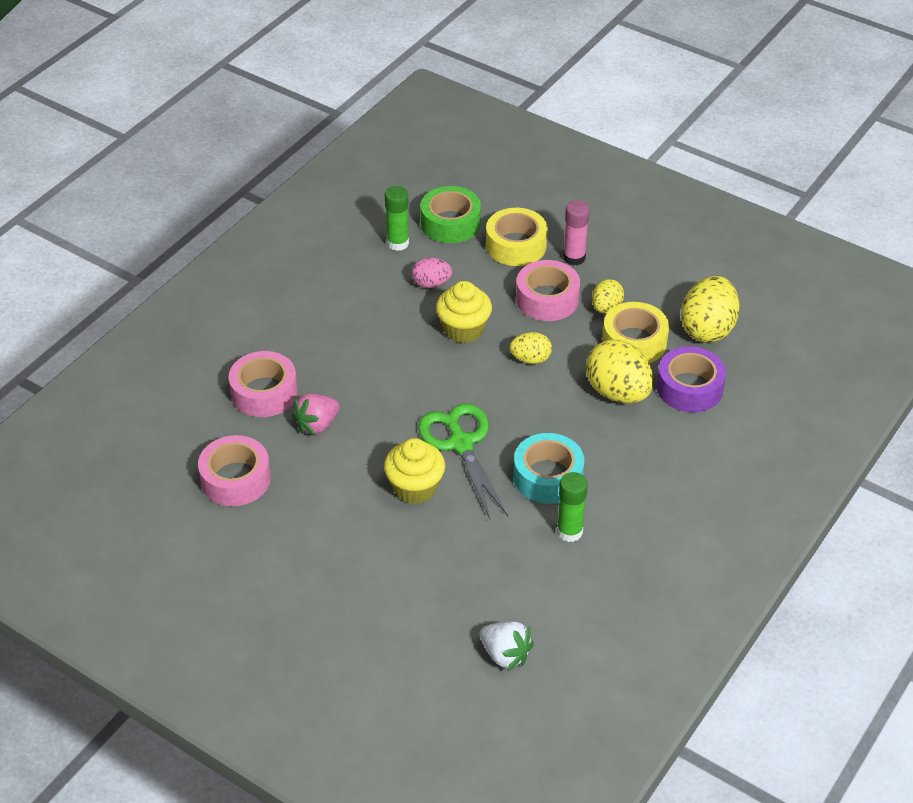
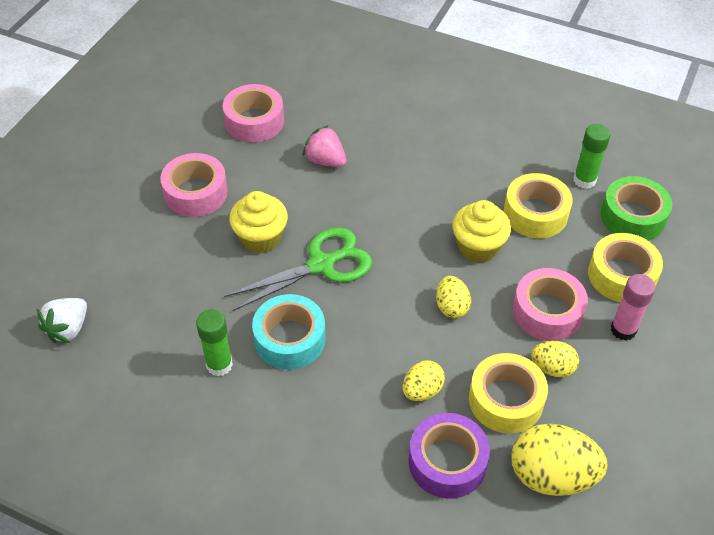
camera: 80 degrees right, 5 degrees up
pink tape [229,351,298,417] -> pink tape moved to [160,153,228,217]
pink egg [412,257,452,288] -> yellow tape [504,173,573,238]
yellow egg [586,340,654,403] -> yellow egg [403,360,445,401], size x0.56

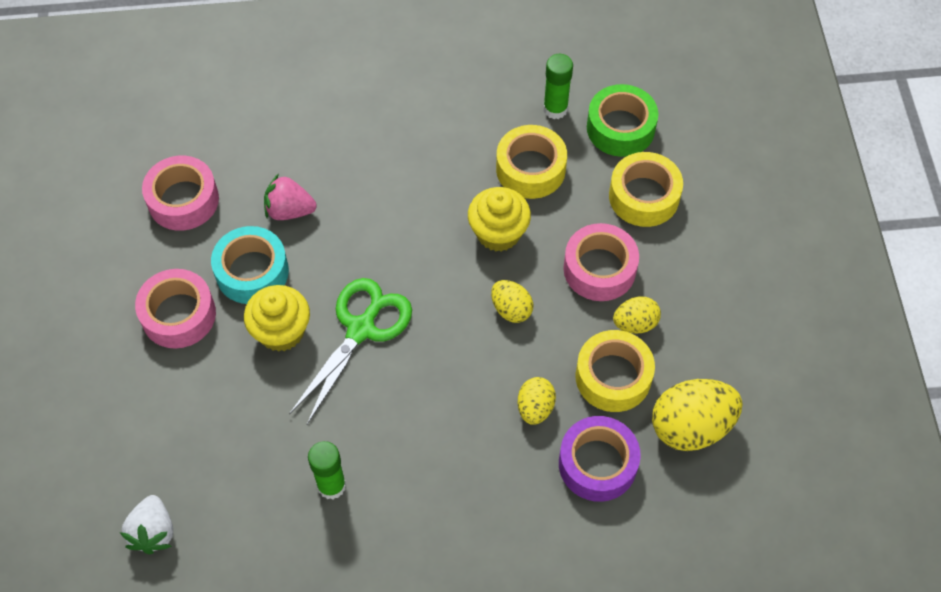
camera: 30 degrees left, 10 degrees up
turquoise tape [252,294,326,370] -> turquoise tape moved to [211,226,289,304]
pink glue stick [611,274,656,341] -> none

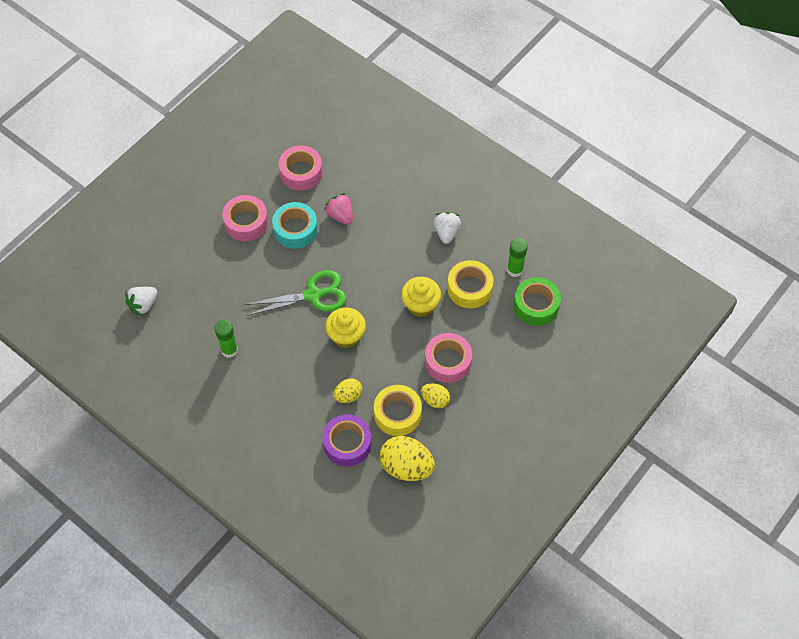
camera: 45 degrees right, 0 degrees up
yellow cupcake [244,285,310,352] -> yellow cupcake moved to [325,307,366,348]
yellow egg [491,280,533,323] -> none
yellow tape [609,152,683,227] -> none
none -> white strawberry [434,212,461,244]

